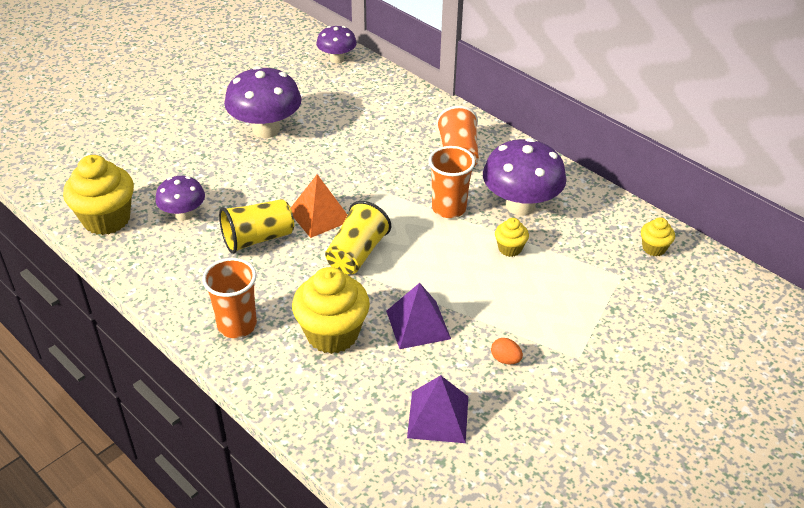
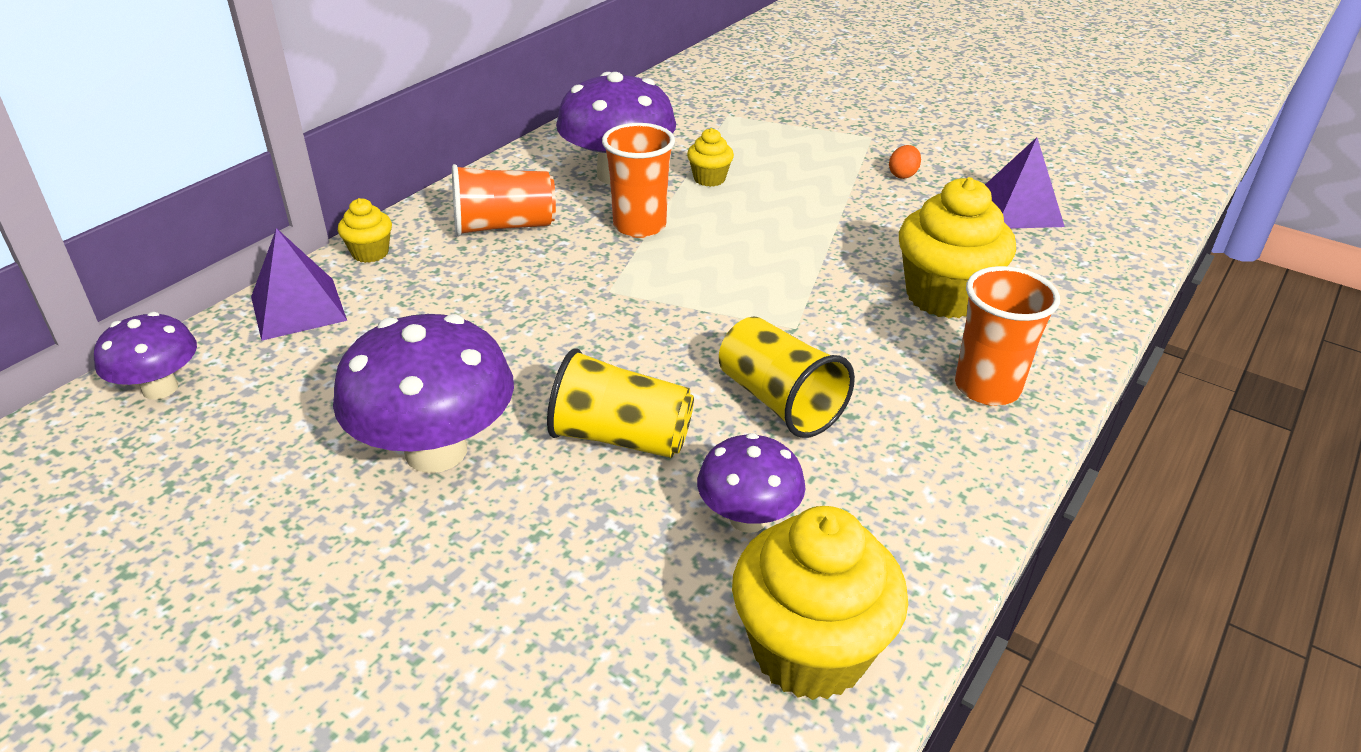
camera: 100 degrees left, 5 degrees down
orange pyramid [291,174,347,238] -> none
yellow cup [325,201,391,274] -> yellow cup moved to [547,348,694,458]
purple pyramid [386,283,451,349] -> purple pyramid moved to [251,228,347,341]
yellow cupcake [641,217,675,256] -> yellow cupcake moved to [338,198,392,263]

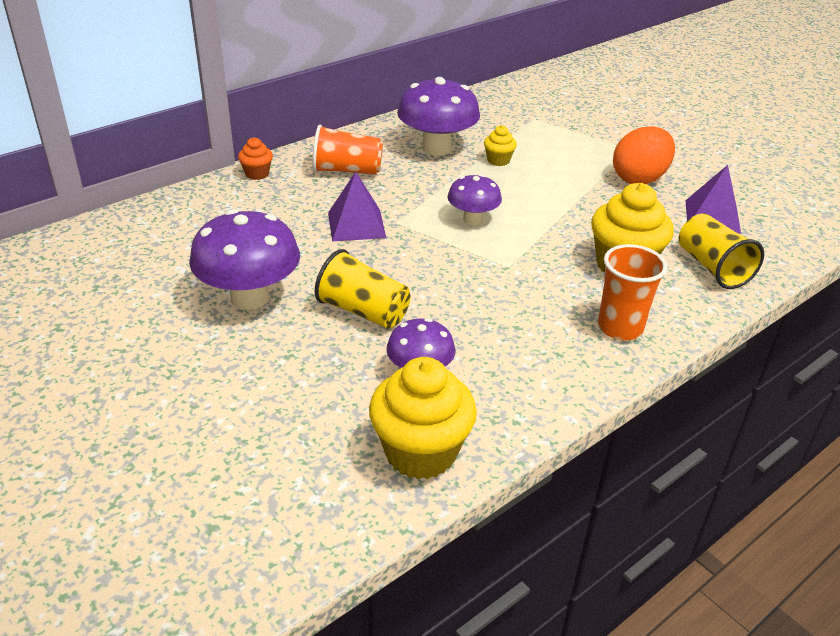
camera: 15 degrees right, 0 degrees up
purple mushroom [94,312,197,400] -> purple mushroom moved to [448,174,502,225]
purple pyramid [251,228,347,341] -> purple pyramid moved to [328,172,386,242]
yellow cupcake [338,198,392,263] -> orange cupcake [238,137,273,180]
orange cup [602,123,675,238] -> none
yellow cup [719,317,855,438] -> yellow cup moved to [679,214,764,289]
orange egg [889,145,921,179] -> orange egg [613,126,675,184], size x2.42

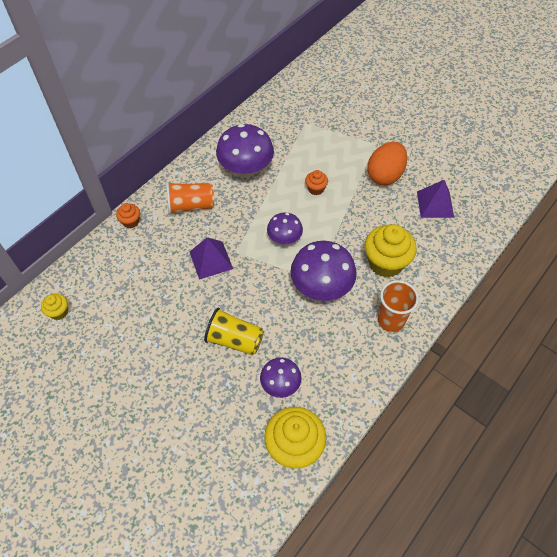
camera: 10 degrees left, 20 degrees up
purple mushroom [189,209,300,310] -> purple mushroom moved to [290,241,357,301]
yellow cupcake [484,125,517,166] -> yellow cupcake moved to [41,293,68,320]
yellow cup [679,214,764,289] -> none
none -> orange cupcake [305,170,328,195]

